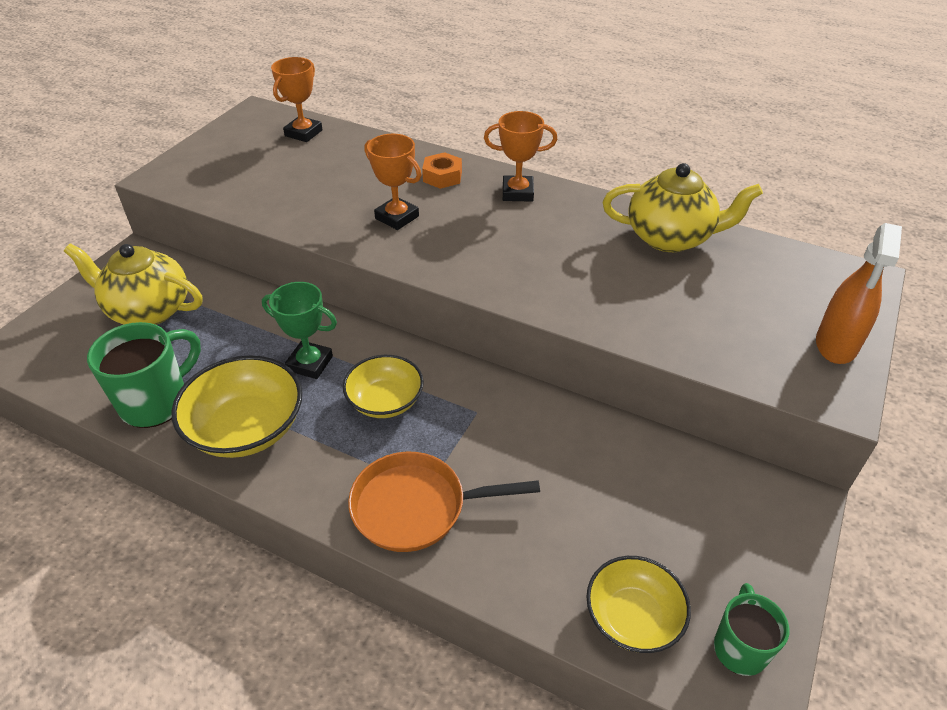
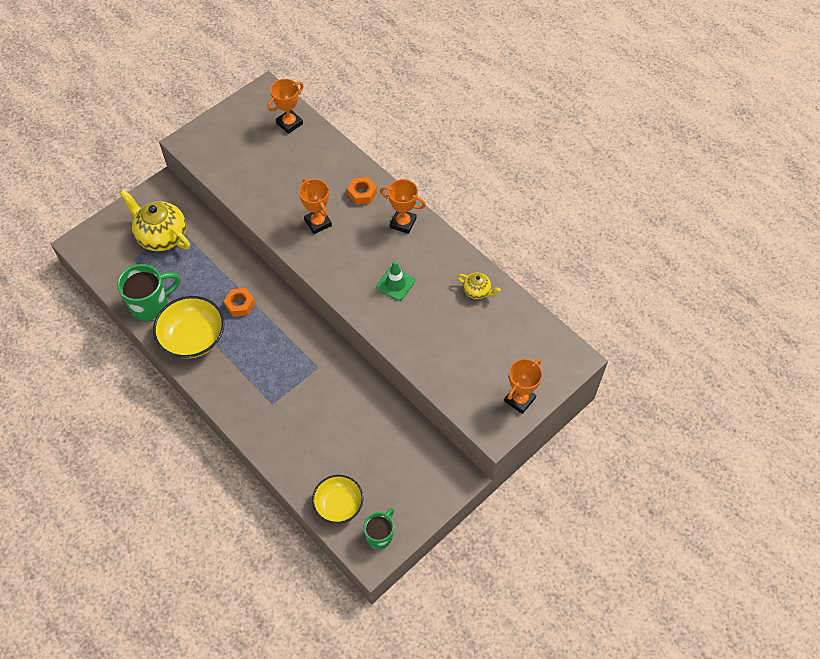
camera: 20 degrees right, 15 degrees up
green trophy [262,282,337,379] -> orange nut [224,288,255,317]
yellow bowl [343,355,424,418] -> none
orange pan [348,452,540,552] -> none
yellow teapot [603,163,763,252] -> yellow teapot [457,273,501,299], size x0.49
orange spray bottle [816,223,902,364] -> orange trophy [504,359,543,414]
none -> green traffic cone [376,261,415,301]

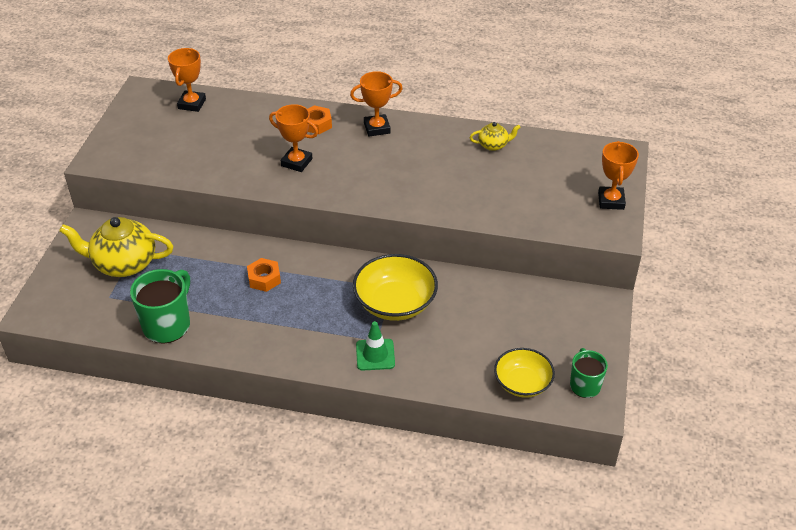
camera: 35 degrees left, 15 degrees down
yellow bowl [153,296,225,358] -> yellow bowl moved to [353,254,438,321]
green traffic cone [376,261,415,301] -> green traffic cone moved to [356,321,395,370]

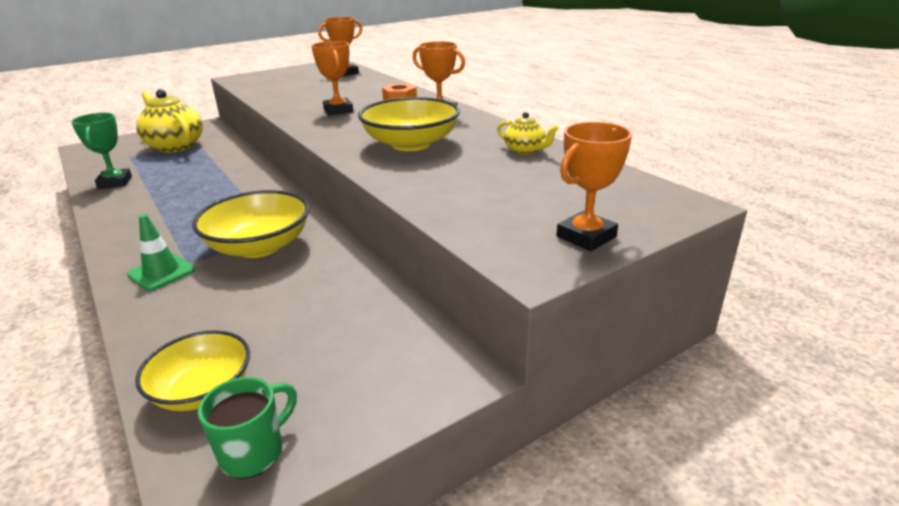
camera: 45 degrees right, 15 degrees down
green mug [130,269,190,343] -> green trophy [71,113,132,189]
orange nut [247,258,281,292] -> none
none -> yellow bowl [358,97,460,151]

